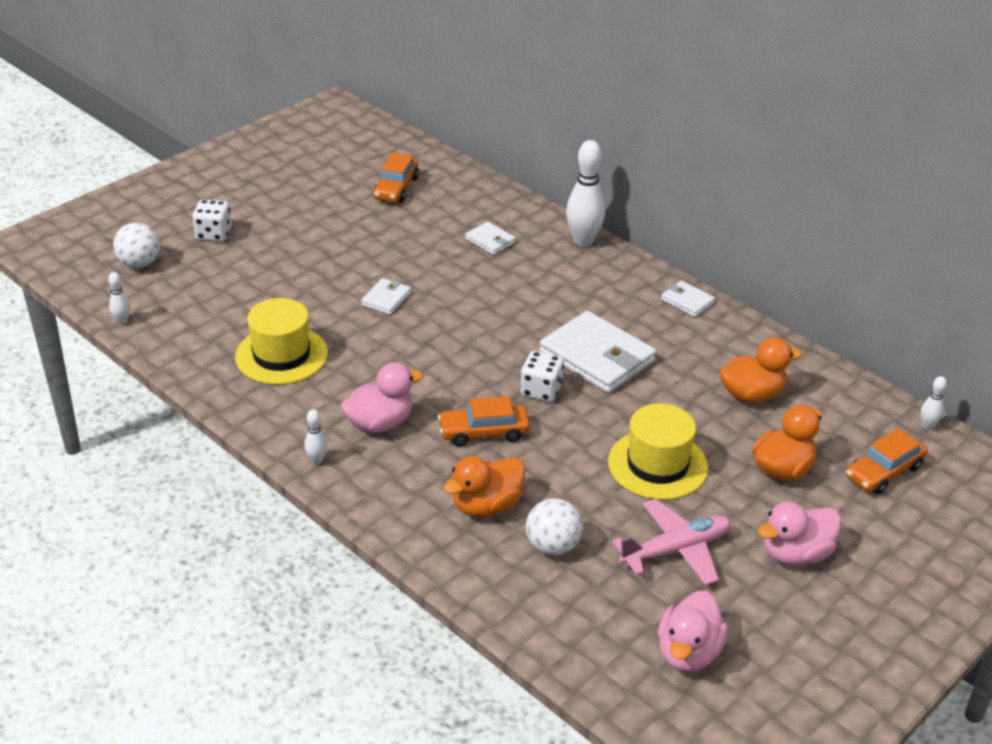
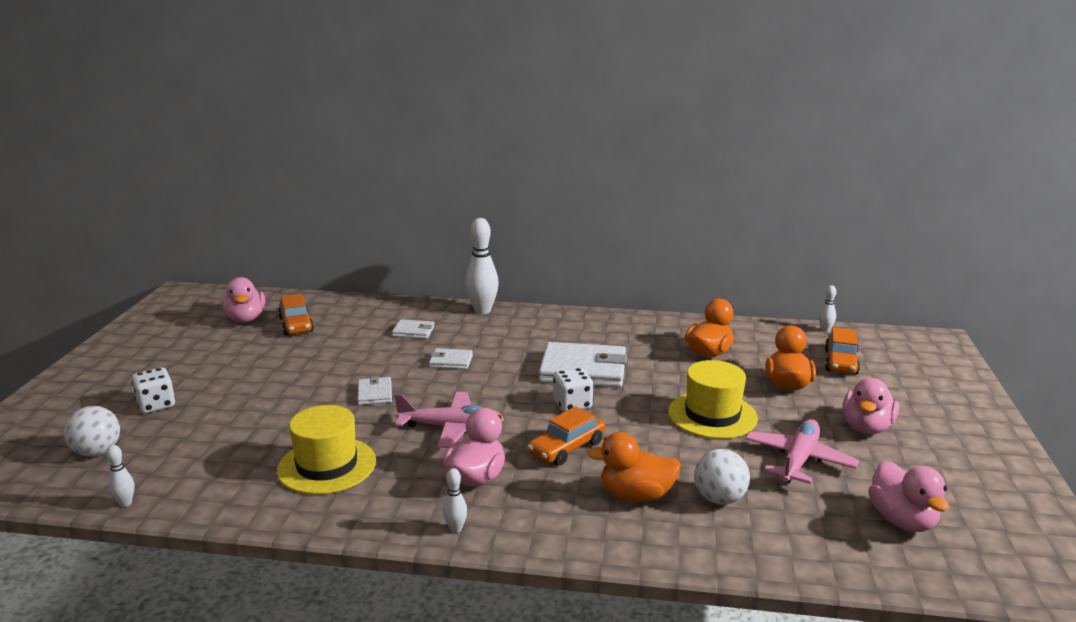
camera: 35 degrees left, 15 degrees down
orange duck [443,456,525,517] -> orange duck turned 75 degrees clockwise [587,432,681,502]
white wallet [661,281,715,317] -> white wallet moved to [429,348,473,369]
none -> pink duck [222,277,266,323]
none -> pink plane [394,392,504,448]

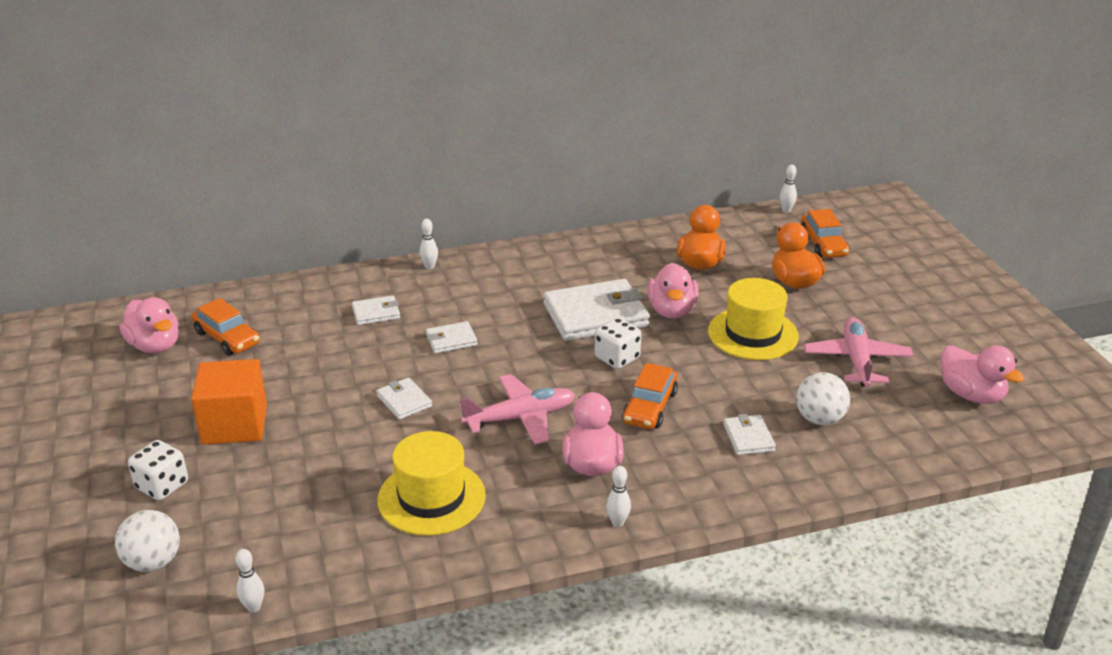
camera: 25 degrees left, 10 degrees up
white bowling pin [465,218,499,314] -> white bowling pin [419,219,438,269], size x0.48
orange duck [587,432,681,502] -> white wallet [724,414,776,455]
pink duck [843,378,899,434] -> pink duck moved to [647,263,699,319]
none -> orange cube [191,359,267,445]

